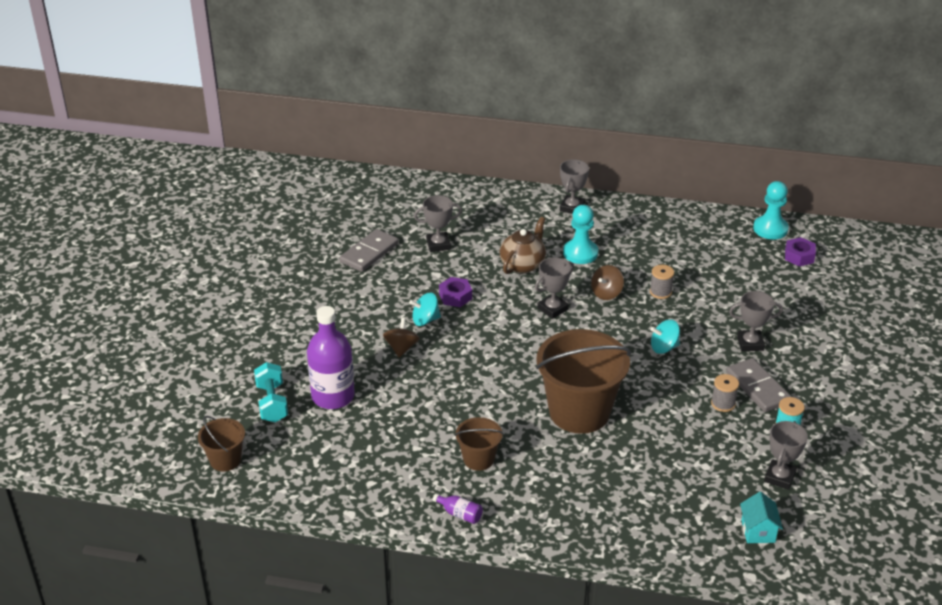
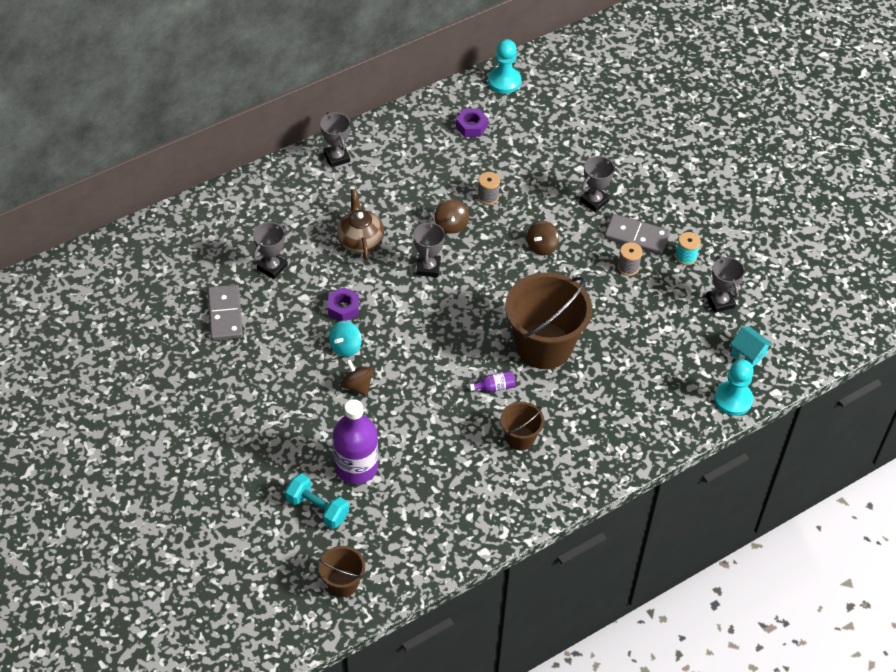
camera: 45 degrees left, 15 degrees up
purple bottle [432,494,483,524] -> purple bottle moved to [469,370,515,392]
turquoise pawn [563,205,598,264] -> turquoise pawn moved to [714,359,753,416]
turquoise spinning top [650,320,680,354] -> brown spinning top [527,221,559,256]
purple nut [785,237,816,266] -> purple nut moved to [456,108,488,137]

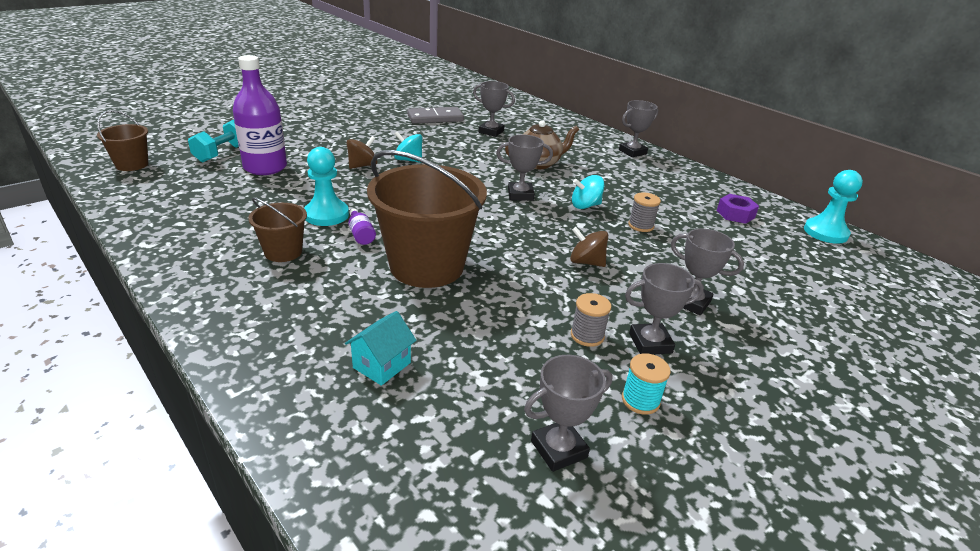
camera: 80 degrees right, 20 degrees down
purple nut [328,287,359,321] -> none
brown spinning top [435,199,469,234] -> turquoise spinning top [572,175,605,209]
grey domino [604,214,670,255] -> grey trophy [625,263,704,354]
turquoise pawn [714,359,753,416] -> turquoise pawn moved to [304,147,349,226]
turquoise house [730,326,773,367] -> turquoise house moved to [345,311,416,386]

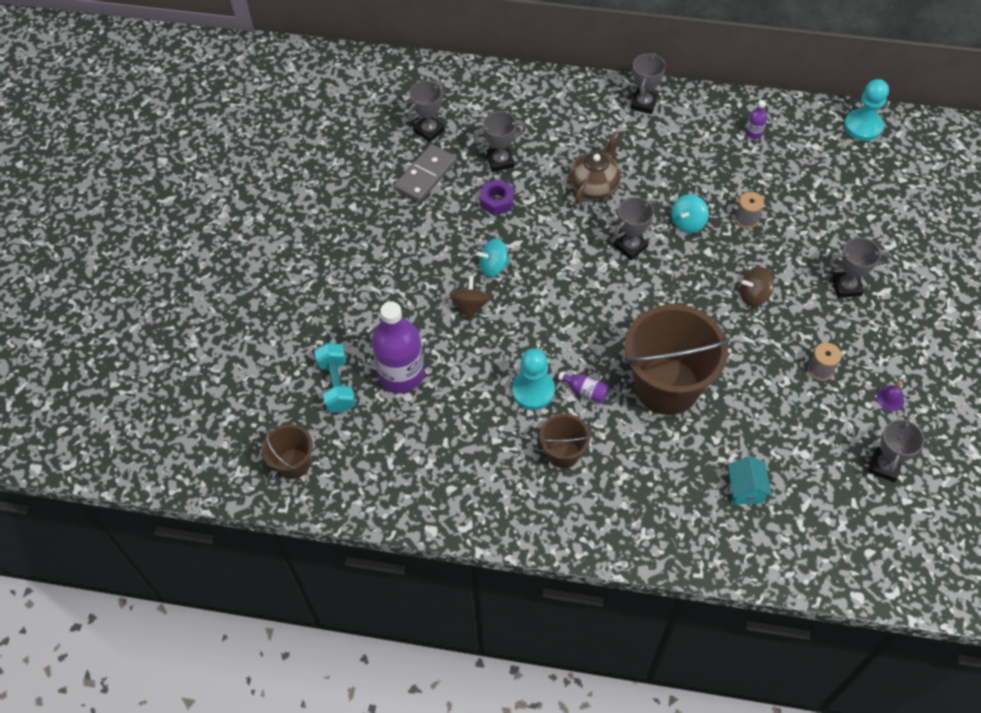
camera: 35 degrees left, 25 degrees up
turquoise spool [622,353,671,415] -> purple bell [877,381,904,411]
grey trophy [625,263,704,354] -> grey trophy moved to [407,81,446,143]
purple nut [717,194,759,224] -> purple nut moved to [480,179,514,216]
none -> purple bottle [746,100,767,139]

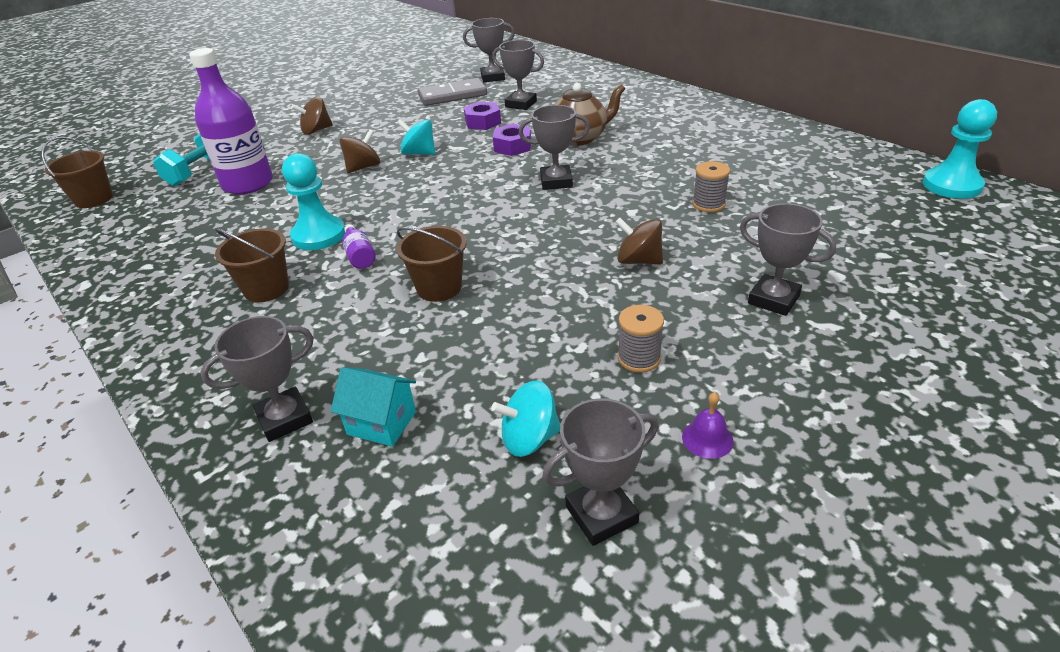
camera: 40 degrees right, 20 degrees down
brown bucket [625,304,730,415] -> brown bucket [396,226,467,302], size x0.49
grey trophy [630,53,666,114] -> grey trophy moved to [200,316,314,442]
turquoise spinning top [671,194,709,233] -> turquoise spinning top moved to [491,381,560,457]
turquoise house [728,456,772,505] -> turquoise house turned 75 degrees clockwise [331,367,416,447]
purple bottle [746,100,767,139] -> none
none -> brown spinning top [291,96,333,135]
none -> purple nut [493,124,531,156]

